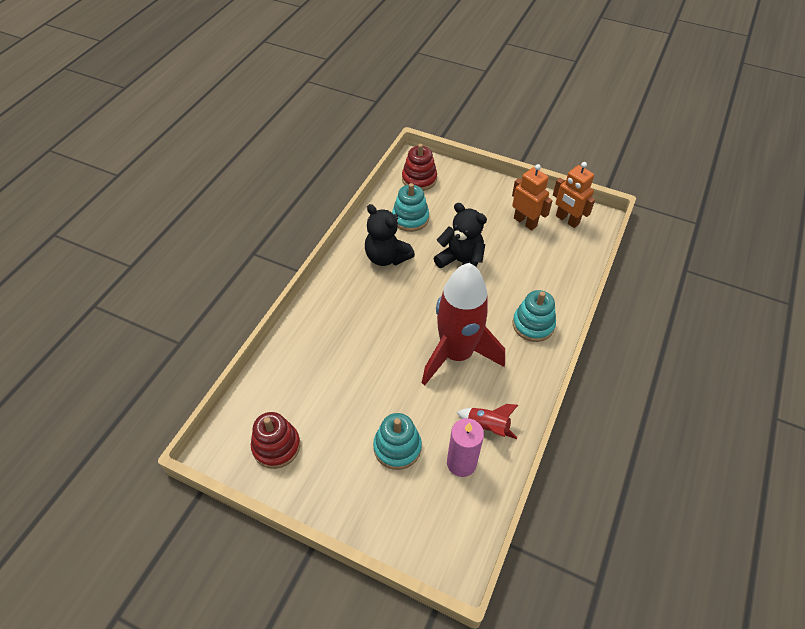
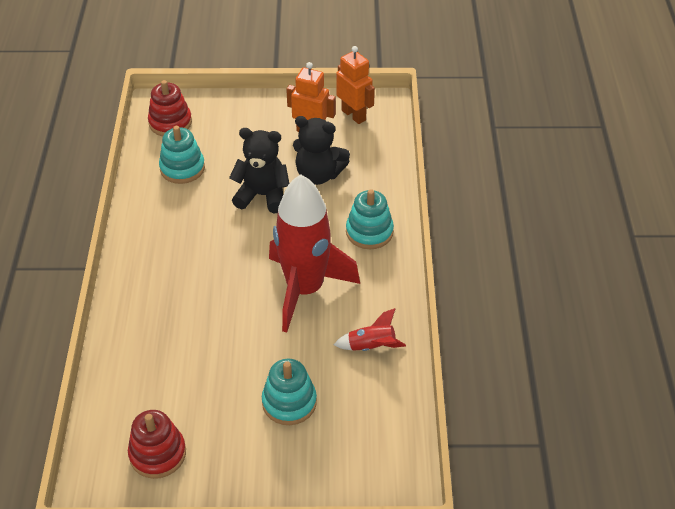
camera: 25 degrees left, 5 degrees down
black teddy bear [365,204,415,266] -> black teddy bear moved to [293,116,350,185]
pink candle [447,418,484,477] -> none
orange robot [553,162,595,228] -> orange robot turned 150 degrees counterclockwise [336,46,375,124]

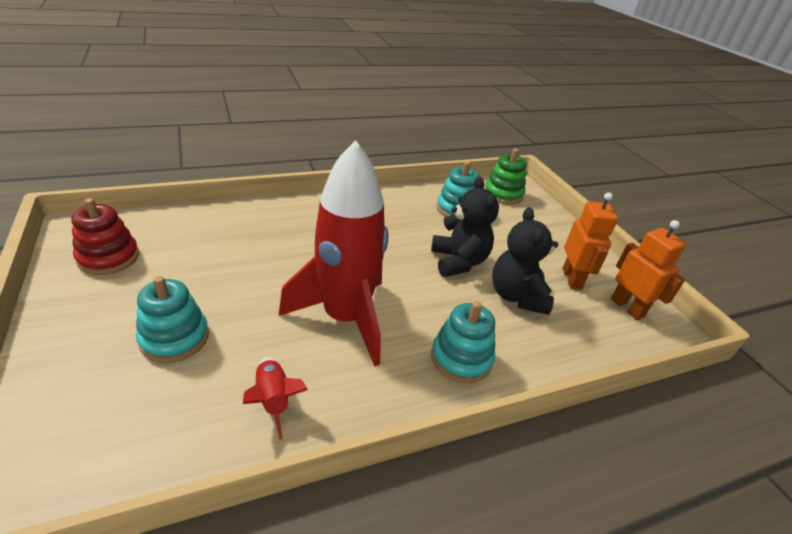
camera: 65 degrees right, 10 degrees down
red stacking toy [148,80,192,136] -> green stacking toy [484,149,527,204]
orange robot [336,46,375,124] -> orange robot turned 60 degrees counterclockwise [611,220,687,320]

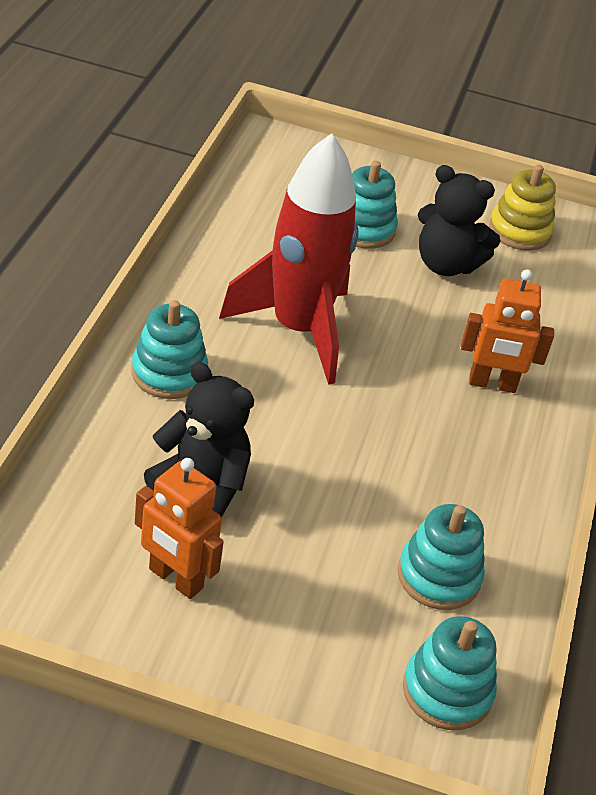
camera: 125 degrees right, 5 degrees up
red stacking toy [71,198,139,275] -> yellow stacking toy [489,165,556,251]
red rocket [243,357,308,439] -> none
black teddy bear [431,177,499,277] -> black teddy bear moved to [418,165,500,276]
green stacking toy [484,149,527,204] -> turquoise stacking toy [403,616,497,730]
orange robot [611,220,687,320] -> orange robot moved to [461,269,554,393]

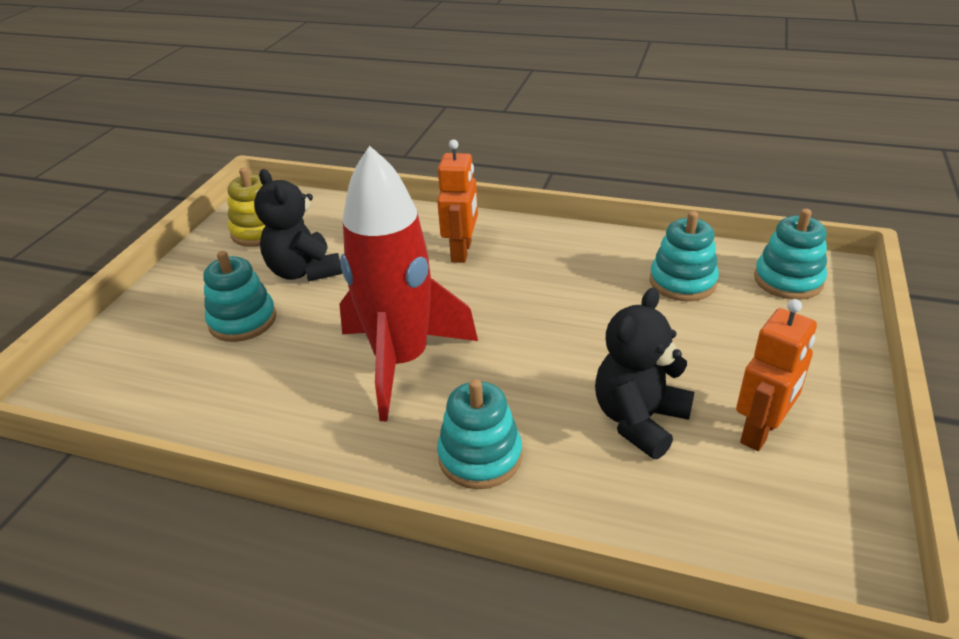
camera: 80 degrees left, 5 degrees down
black teddy bear [418,165,500,276] -> black teddy bear turned 120 degrees clockwise [254,169,343,282]

